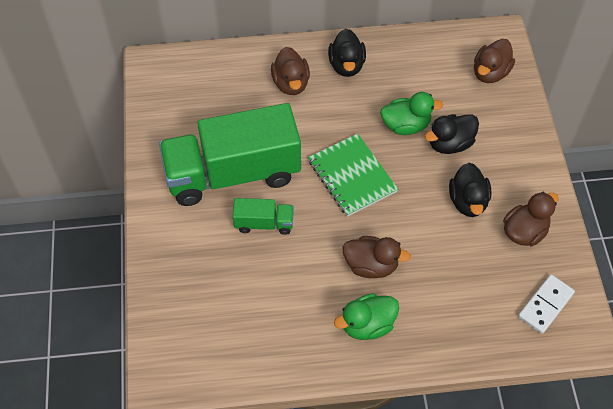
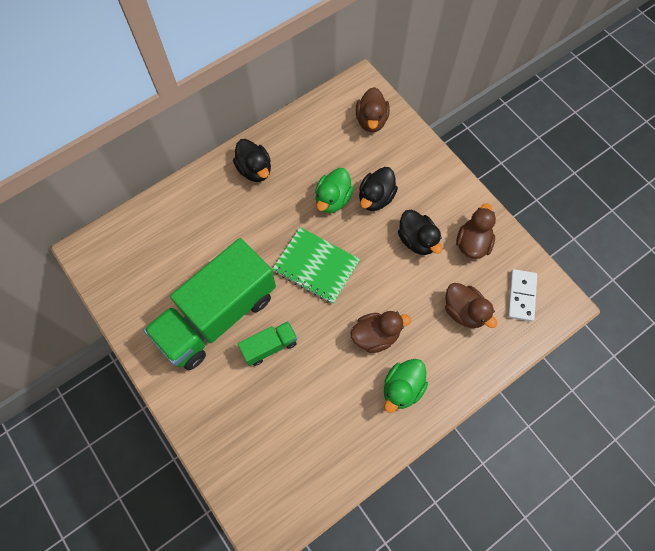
camera: 30 degrees left, 10 degrees up
brown duck [271,47,310,95] -> brown duck moved to [445,283,497,328]
green duck [380,92,443,135] -> green duck turned 150 degrees clockwise [315,168,354,213]

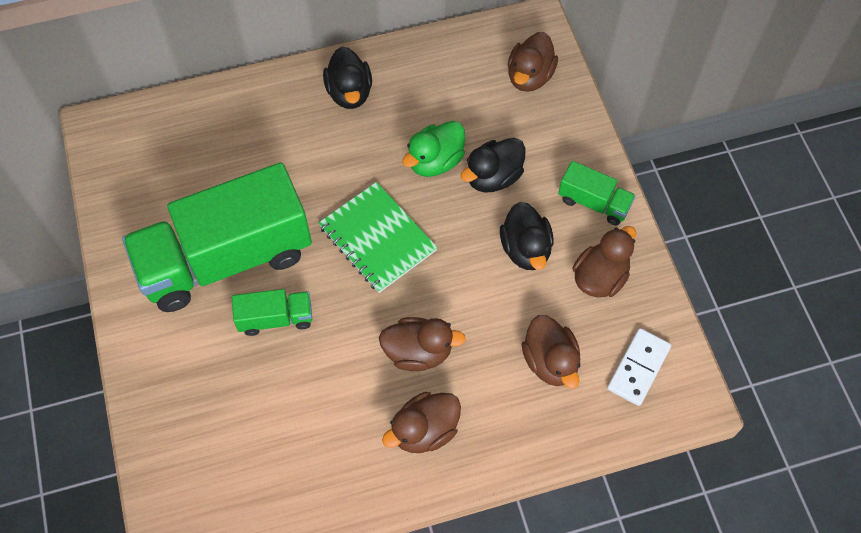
camera: 20 degrees right, 5 degrees down
green duck [384,359,428,413] -> brown duck [382,392,461,453]
none -> green truck [558,161,636,226]

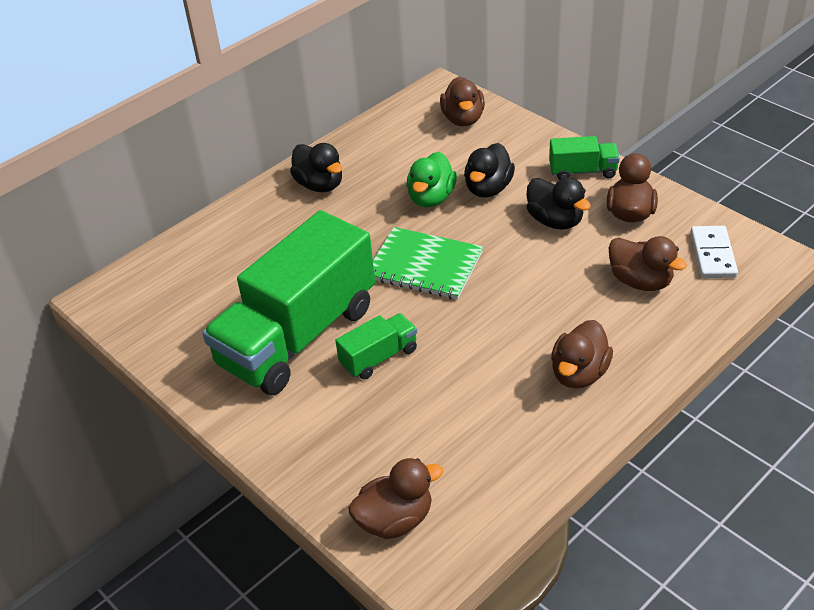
camera: 25 degrees left, 20 degrees down
brown duck [379,317,466,371] -> brown duck moved to [348,458,443,539]

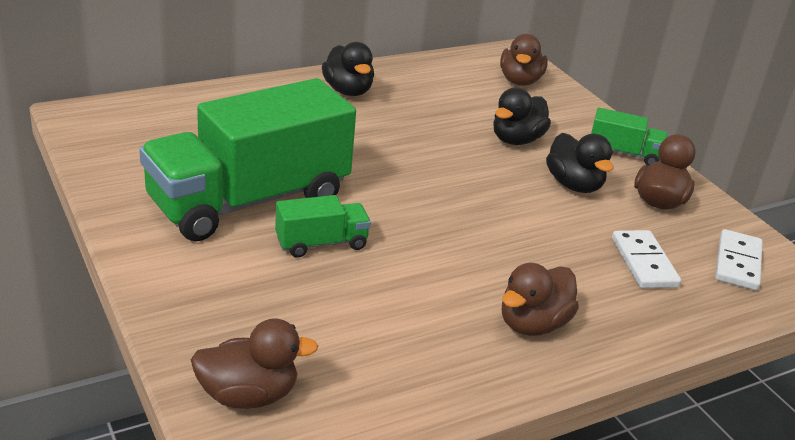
camera: 10 degrees right, 10 degrees down
green notebook [373,227,483,300] -> none
green duck [407,152,457,207] -> none
brown duck [609,236,687,291] -> white domino [612,230,681,288]

